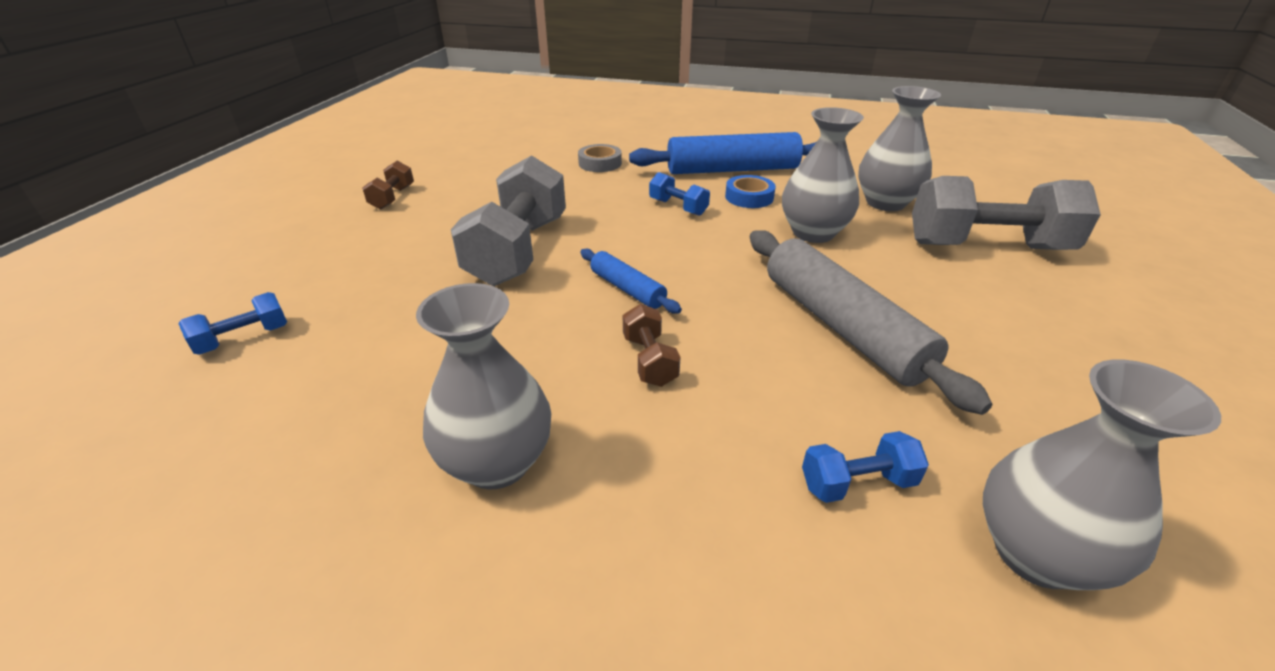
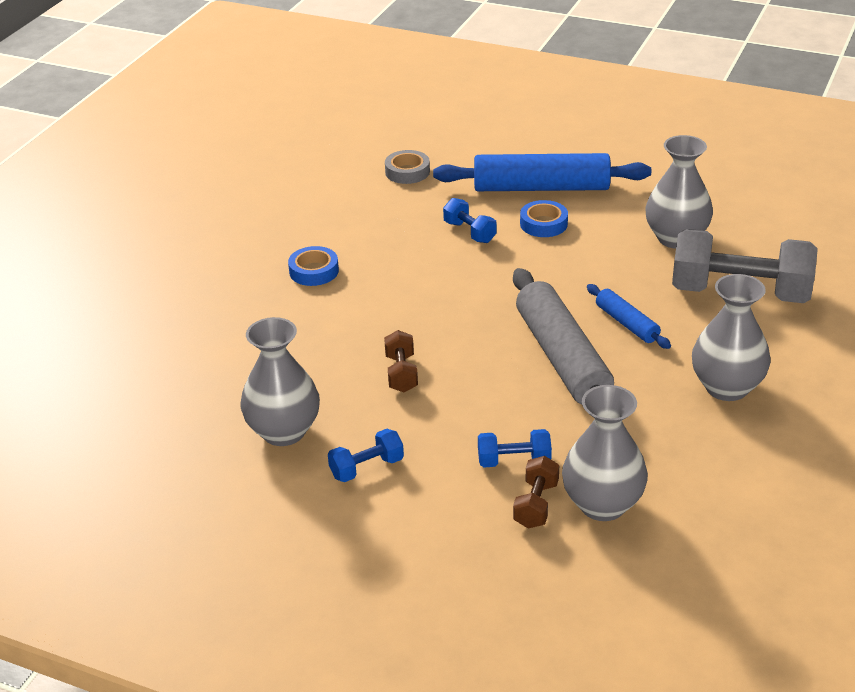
camera: 10 degrees right, 0 degrees up
blue dumbbell [178,292,287,355] -> blue dumbbell moved to [328,429,404,482]
brown dumbbell [362,161,414,210] -> brown dumbbell moved to [513,456,559,529]
grey dumbbell [451,155,566,286] -> blue tape [288,246,339,286]
blue rolling pin [580,249,682,314] -> blue rolling pin moved to [587,284,671,349]
grey vase [782,107,864,243] -> grey vase moved to [692,274,771,401]

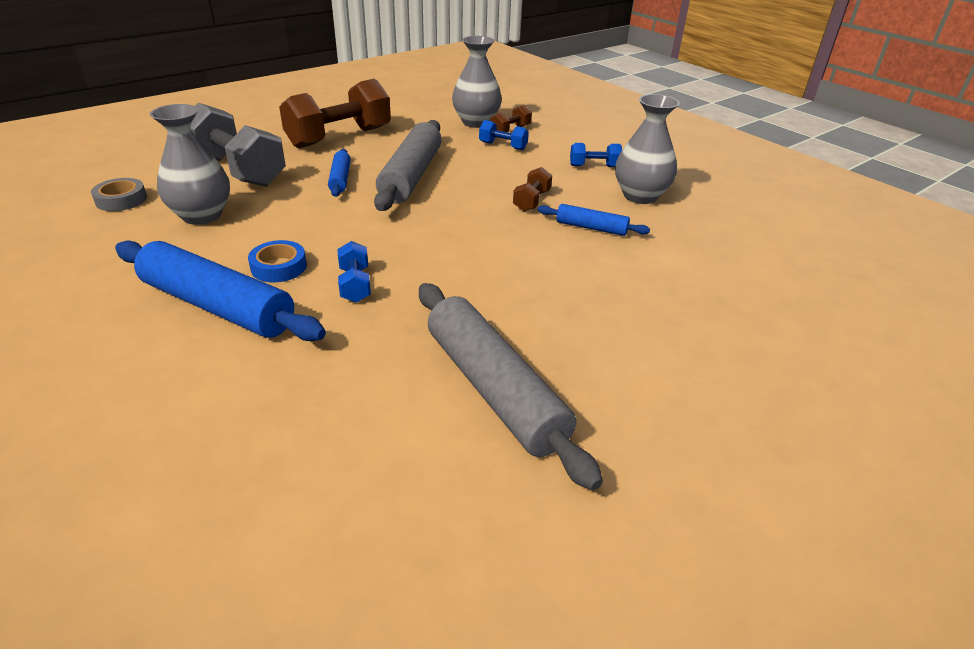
camera: 155 degrees left, 0 degrees up
blue tape [288,246,339,286] -> none
grey tape [385,150,430,184] -> grey tape moved to [91,178,147,211]
grey vase [692,274,771,401] -> brown dumbbell [279,79,391,148]
none -> grey rolling pin [419,283,603,491]
none -> blue rolling pin [538,204,650,236]

